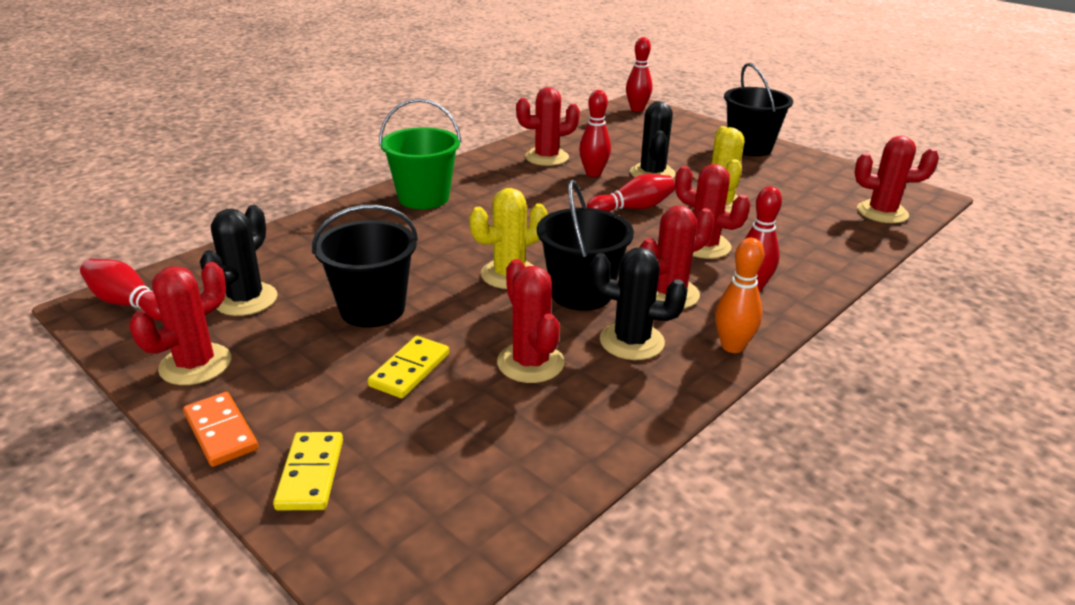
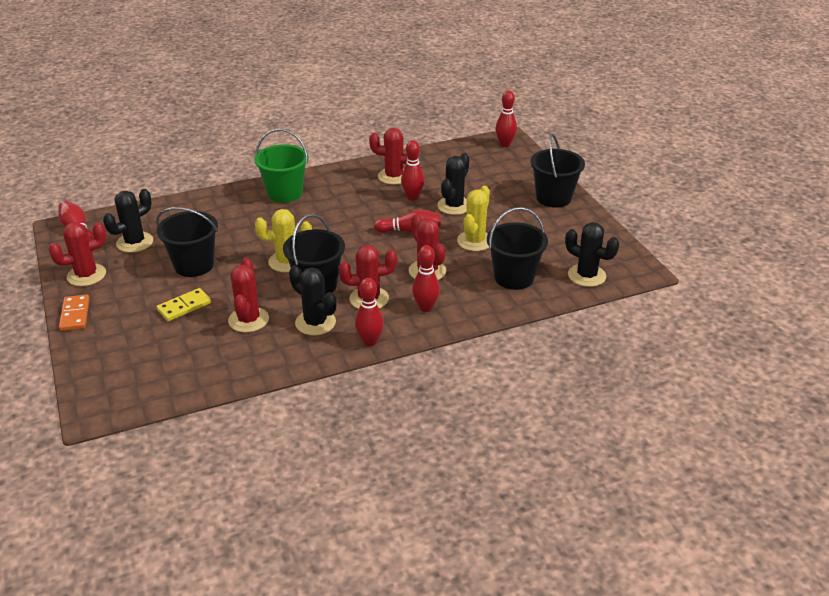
camera: 25 degrees right, 5 degrees up
yellow domino [273,432,343,511] -> none
orange bowling pin [715,238,764,353] -> red bowling pin [355,278,384,346]
red cactus [855,136,939,223] -> black cactus [565,222,619,287]
none -> black bucket [487,207,548,290]

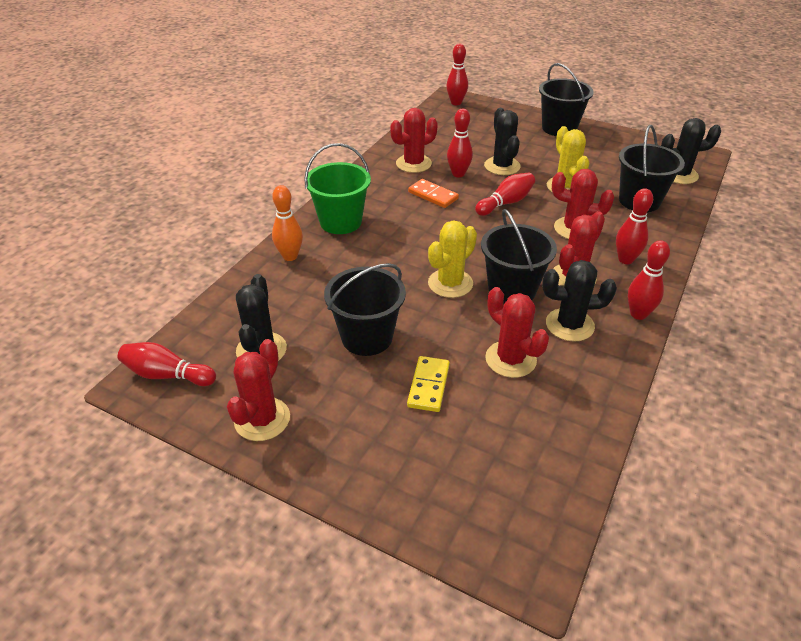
camera: 40 degrees left, 5 degrees up
orange domino [59,294,90,331] -> orange domino moved to [408,179,459,208]
none -> orange bowling pin [272,185,303,261]

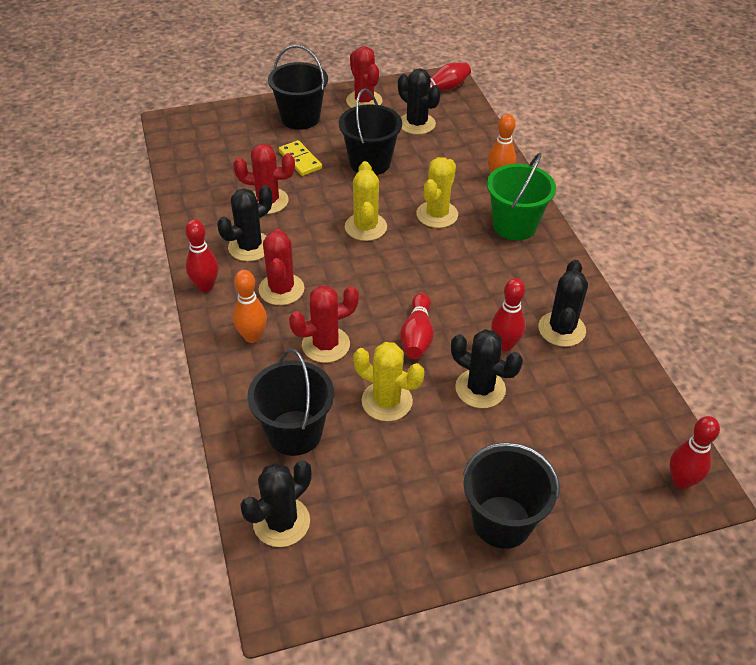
camera: 135 degrees right, 5 degrees up
red cactus [390,108,438,173] -> black cactus [538,260,588,347]
orange domino [408,179,459,208] -> none
black bucket [481,209,557,304] -> black bucket moved to [268,45,328,130]
red bowling pin [616,188,653,264] -> orange bowling pin [233,270,267,343]
none -> yellow cactus [416,157,458,228]

